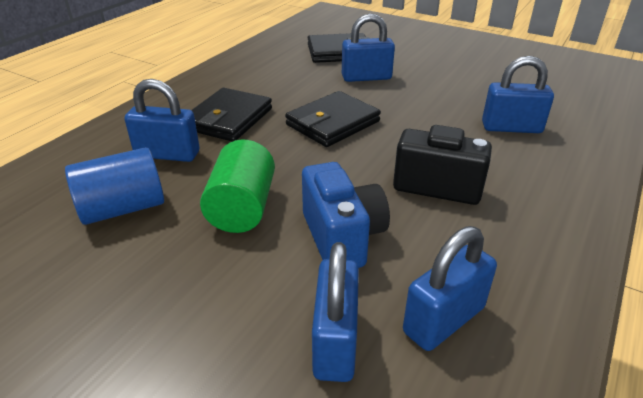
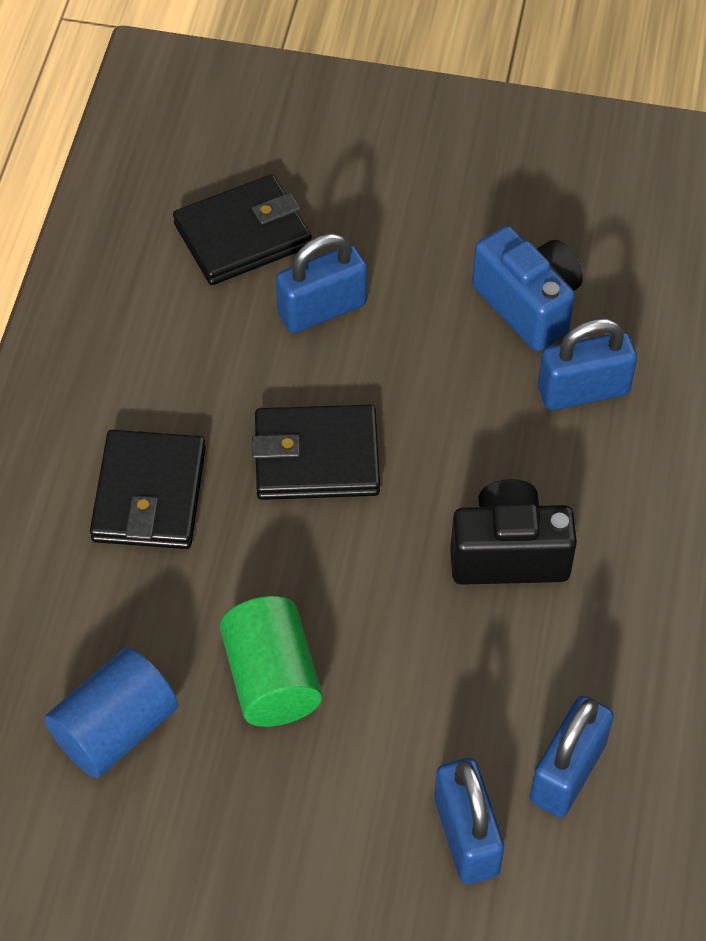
camera: 20 degrees left, 20 degrees up
blue padlock [125,79,200,162] -> none
black wallet [285,91,381,147] -> black wallet turned 60 degrees clockwise [252,404,380,500]
blue camera [302,162,390,268] -> blue camera moved to [472,226,583,351]

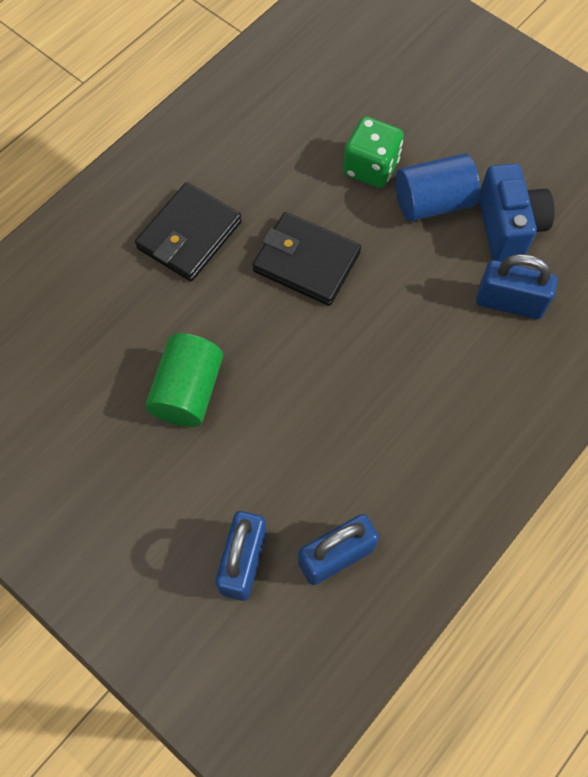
camera: 30 degrees right, 10 degrees up
blue cylinder [44,648,178,778] -> blue cylinder moved to [396,153,480,222]
black wallet [173,174,312,285] -> none
blue padlock [276,233,367,333] -> green dice [343,116,404,188]
black camera [450,479,577,585] -> none

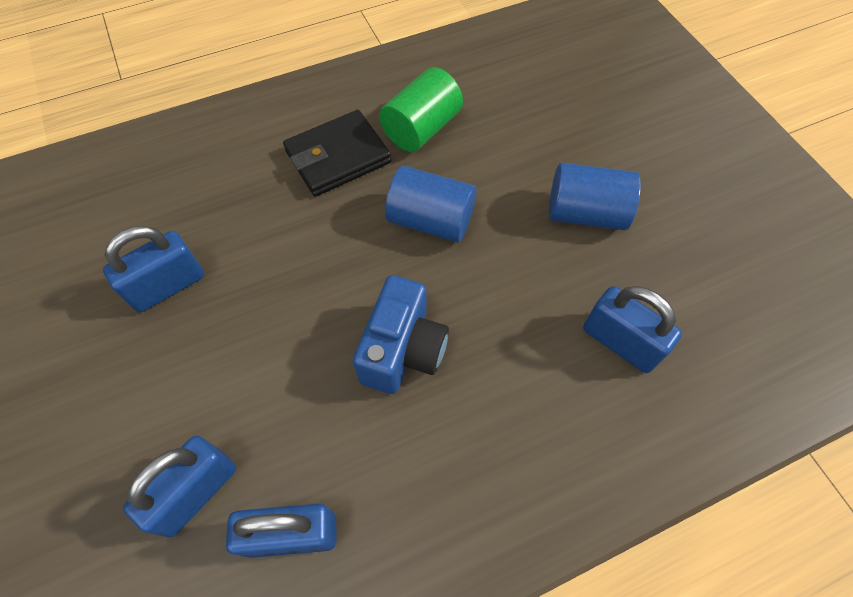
camera: 25 degrees right, 5 degrees down
green cylinder [145,333,223,427] -> green cylinder moved to [379,67,463,152]
black wallet [252,212,361,306] -> blue cylinder [385,166,476,243]
green dice [343,116,404,188] -> none
blue camera [479,163,555,261] -> blue camera moved to [352,275,449,394]
none -> blue padlock [103,226,204,312]

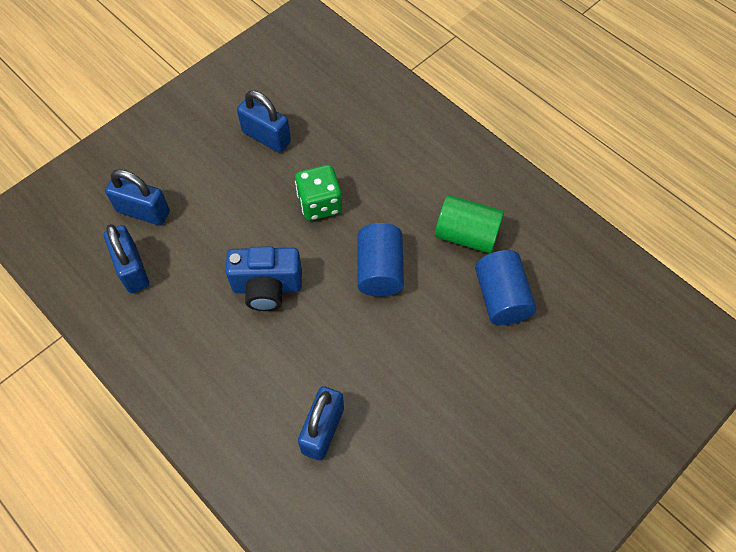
camera: 70 degrees right, 0 degrees up
black wallet [283,110,391,197] -> none
blue cylinder [549,163,641,230] -> blue cylinder moved to [475,250,536,325]
none -> green dice [295,165,342,221]

